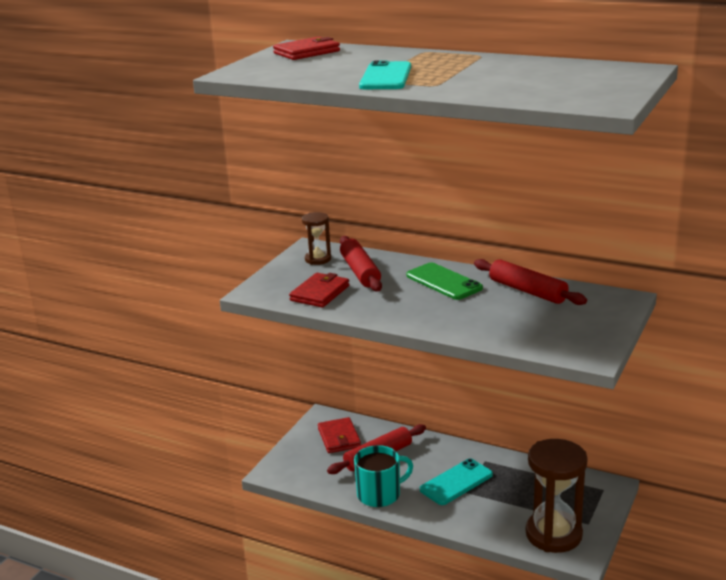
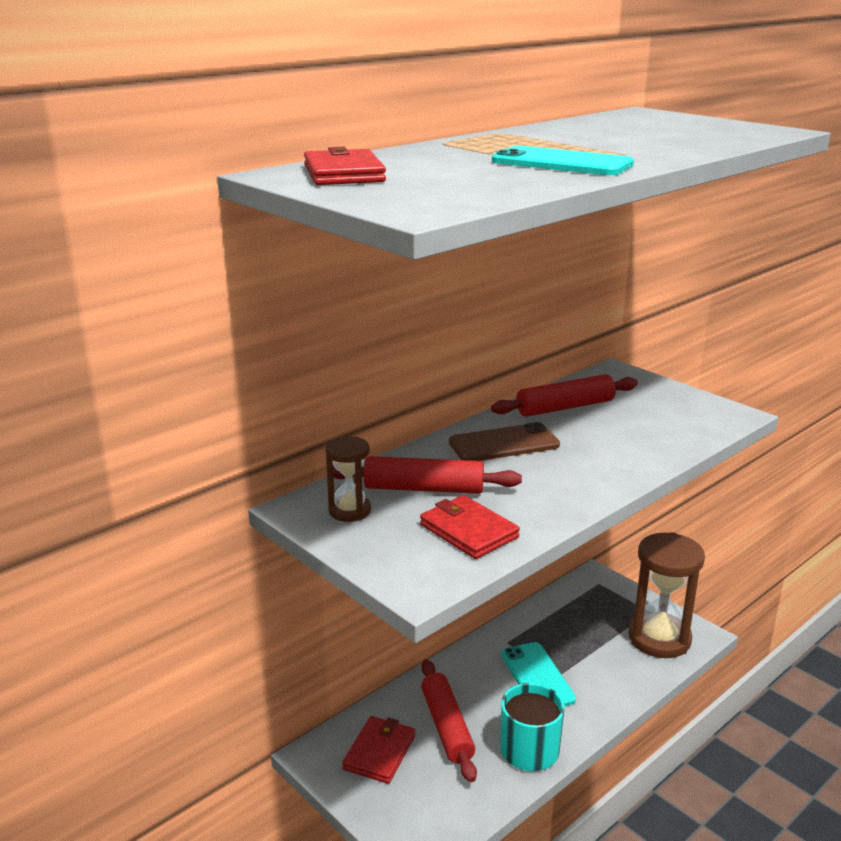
camera: 70 degrees left, 0 degrees up
red wallet [318,417,361,453] -> red wallet turned 75 degrees counterclockwise [342,716,415,784]
green phone [406,263,483,300] -> brown phone [449,422,560,461]

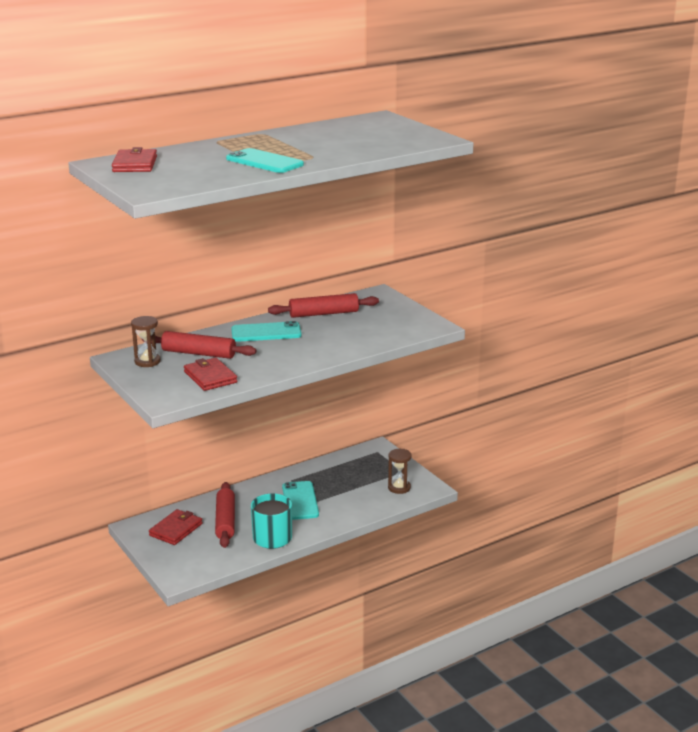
camera: 10 degrees right, 0 degrees up
brown phone [449,422,560,461] -> turquoise phone [231,321,302,342]
brown hourglass [628,532,705,658] -> brown hourglass [388,449,411,494], size x0.51

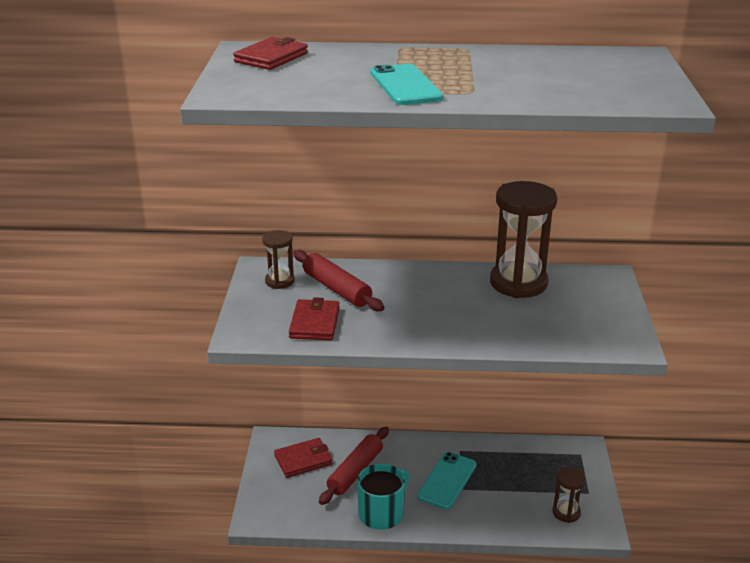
camera: 35 degrees right, 5 degrees up
turquoise phone [231,321,302,342] -> none
red rolling pin [268,293,379,318] -> brown hourglass [490,181,557,298]

